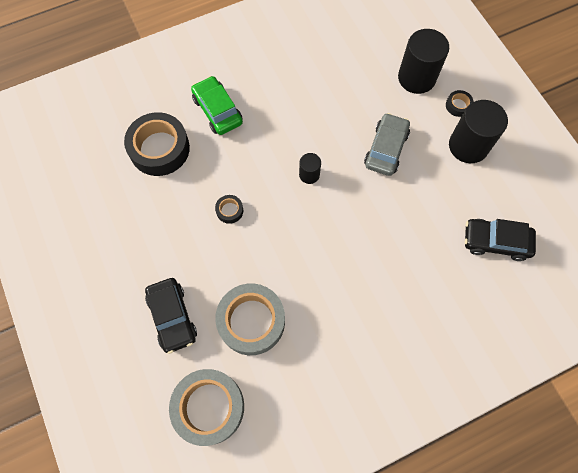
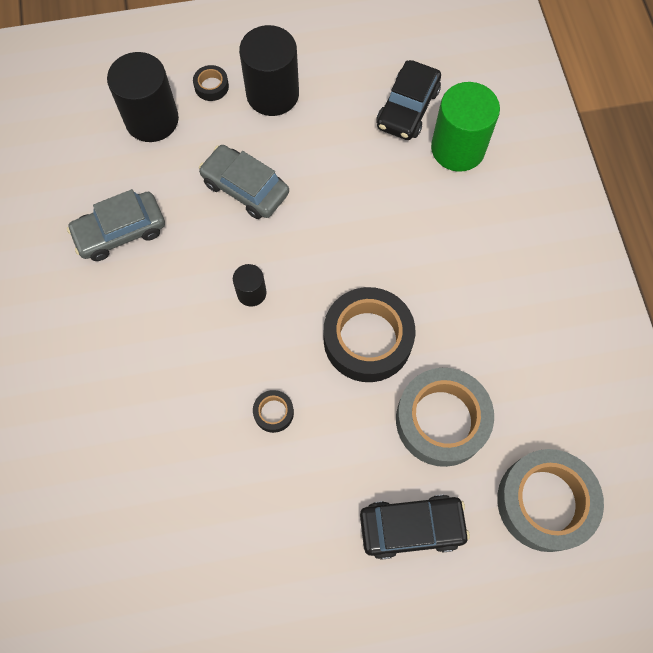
camera: 75 degrees left, 0 degrees up
black tape [124,112,190,176] -> black tape moved to [324,287,415,382]
green car [191,76,243,135] -> none
none -> grey car [67,189,165,261]
none -> green cylinder [431,82,500,172]

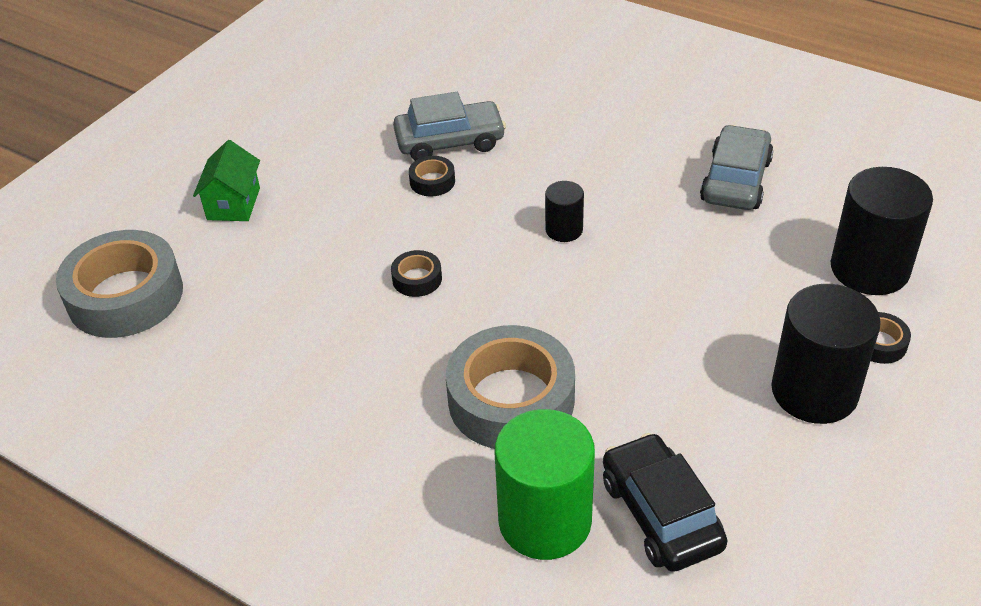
camera: 135 degrees right, 25 degrees down
grey car [199,145,289,219] -> grey car moved to [393,92,506,161]
black tape [324,287,415,382] -> black tape [391,250,442,297], size x0.44
black car [360,495,470,559] -> green house [193,140,260,221]
grey tape [396,368,494,467] -> grey tape moved to [446,325,575,449]

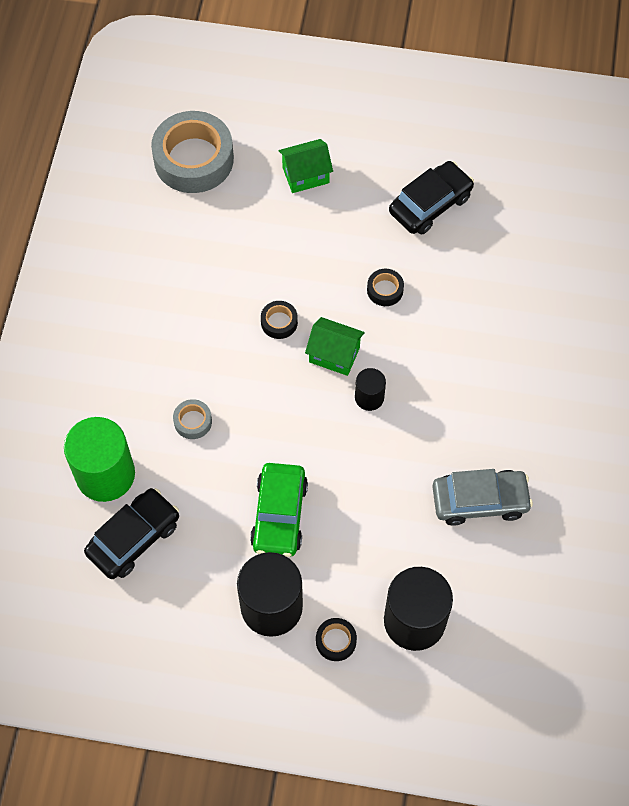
camera: 65 degrees right, 20 degrees up
grey car [393,92,506,161] -> none
grey tape [446,325,575,449] -> grey tape [173,399,212,439], size x0.44
none -> green car [250,463,308,557]
none -> green house [305,317,365,376]
none -> black car [389,161,474,235]

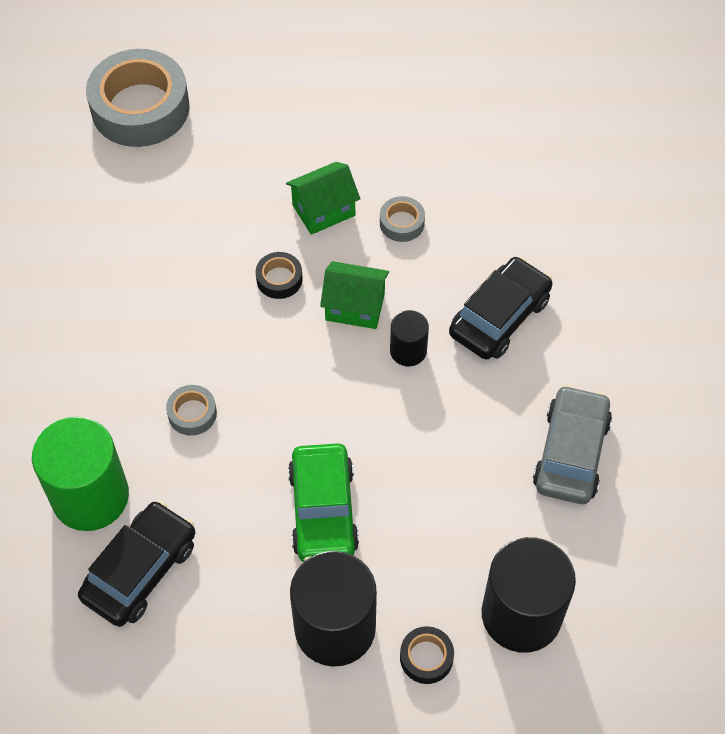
camera: 10 degrees left, 5 degrees down
green house [279,139,333,193] -> green house moved to [286,162,360,235]
black tape [367,269,404,306] -> grey tape [380,196,425,242]
black car [389,161,474,235] -> black car moved to [449,257,552,360]
grey car [432,469,533,526] -> grey car turned 60 degrees counterclockwise [533,385,612,504]

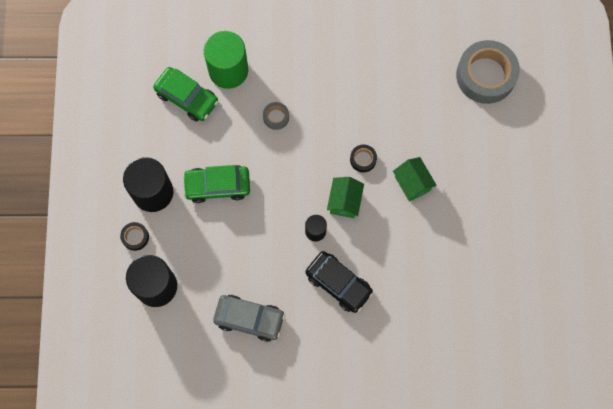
camera: 90 degrees right, 15 degrees up
black car [78,501,196,627] -> green car [153,67,218,122]
grey tape [380,196,425,242] -> none

